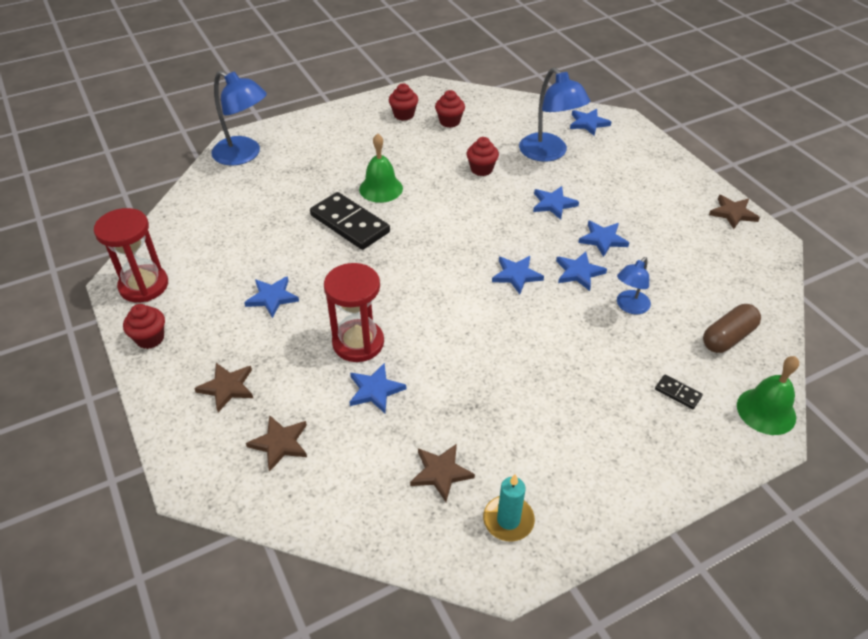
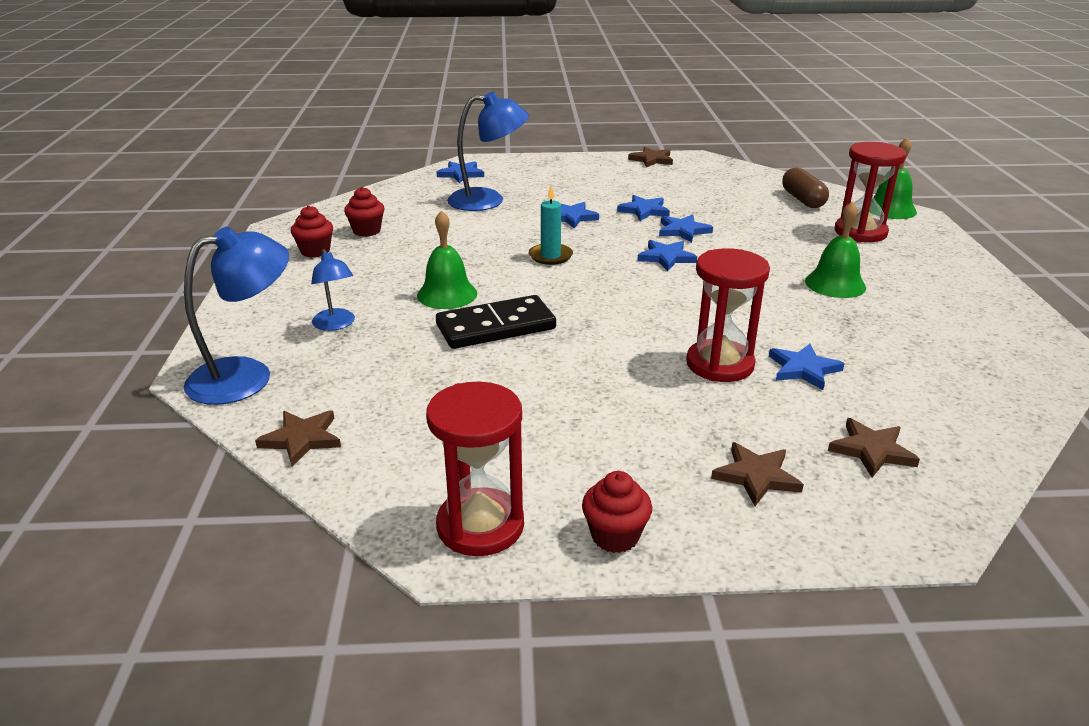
camera: 65 degrees left, 15 degrees down
blue star [244,276,299,318] -> none
brown star [410,444,475,502] -> brown star moved to [255,410,341,467]
red cupcake [466,137,499,176] -> none
turquoise candle [483,474,535,542] -> turquoise candle moved to [529,185,573,265]
blue lamp [617,257,651,314] -> blue lamp moved to [311,249,355,331]
black domino [655,375,703,409] -> red hourglass [835,142,906,242]
none -> green bell [805,202,866,298]

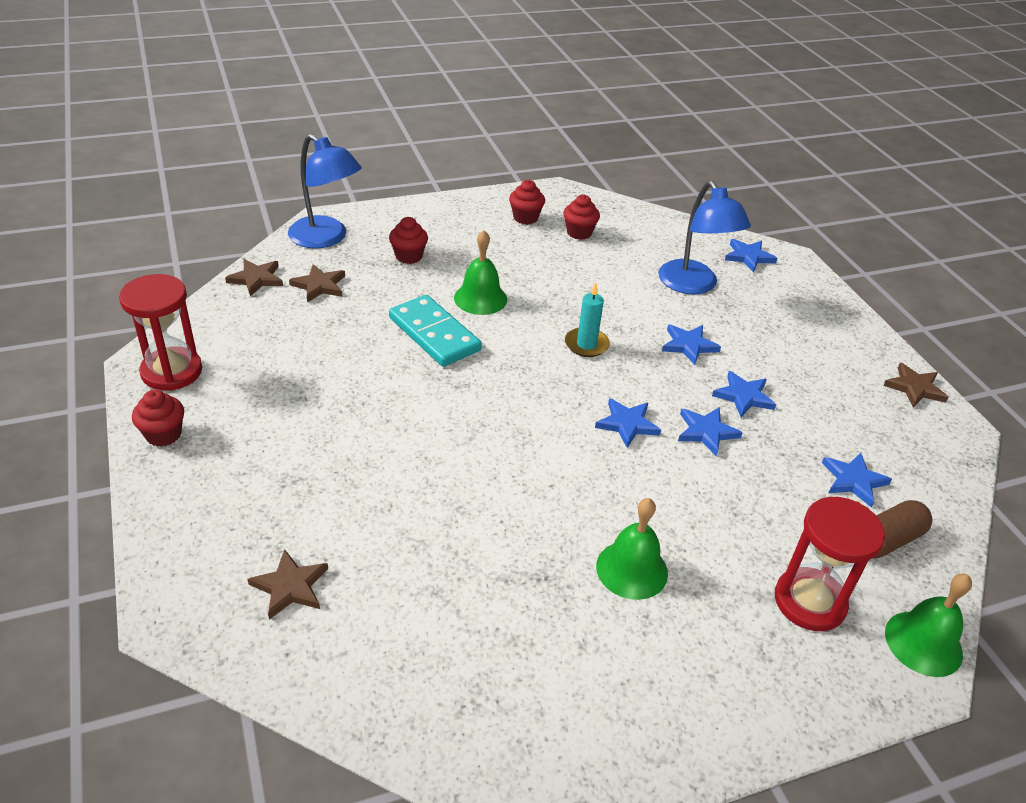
camera: 70 degrees right, 10 degrees up
blue lamp [311,249,355,331] -> red cupcake [389,217,428,264]
black domino [436,295,556,349] -> turquoise domino [389,295,482,367]
red hourglass [686,248,770,382] -> none
brown star [711,442,804,506] -> brown star moved to [289,264,345,302]
blue star [769,344,845,390] -> blue star moved to [822,453,892,507]

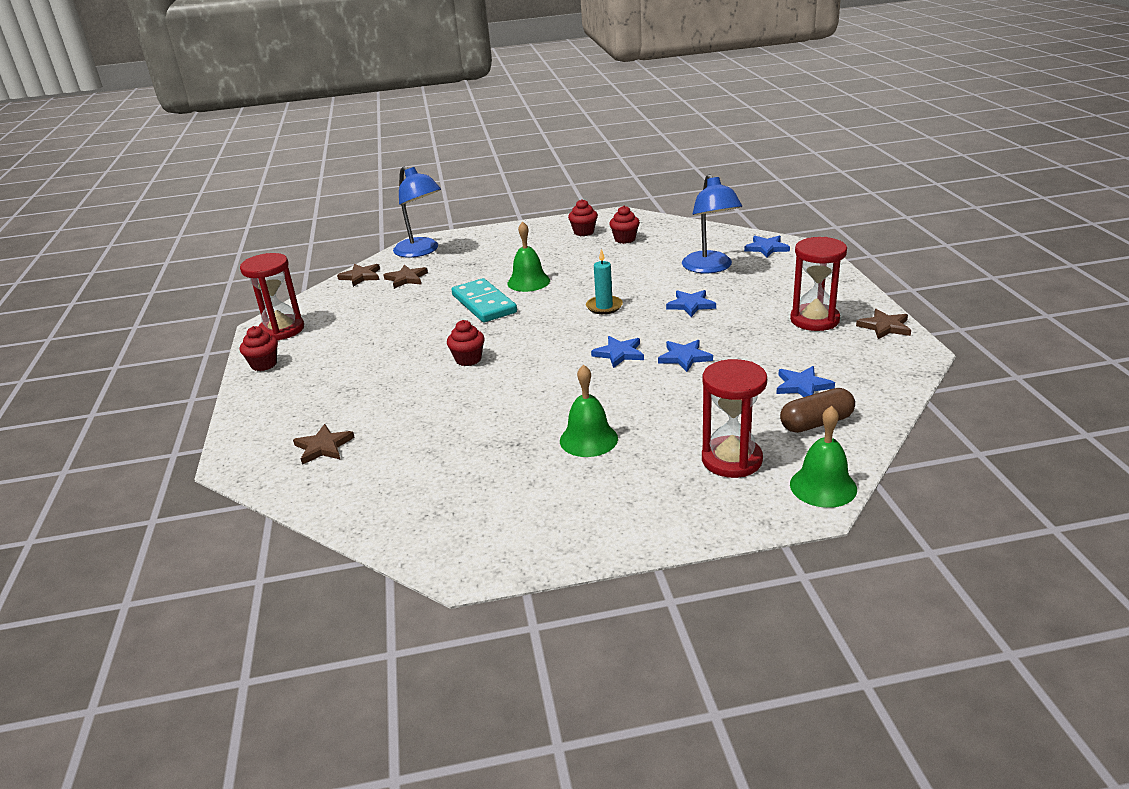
camera: 15 degrees right, 10 degrees down
red cupcake [389,217,428,264] -> red cupcake moved to [447,320,485,366]
blue star [712,371,776,417] -> none
none -> red hourglass [790,237,847,331]

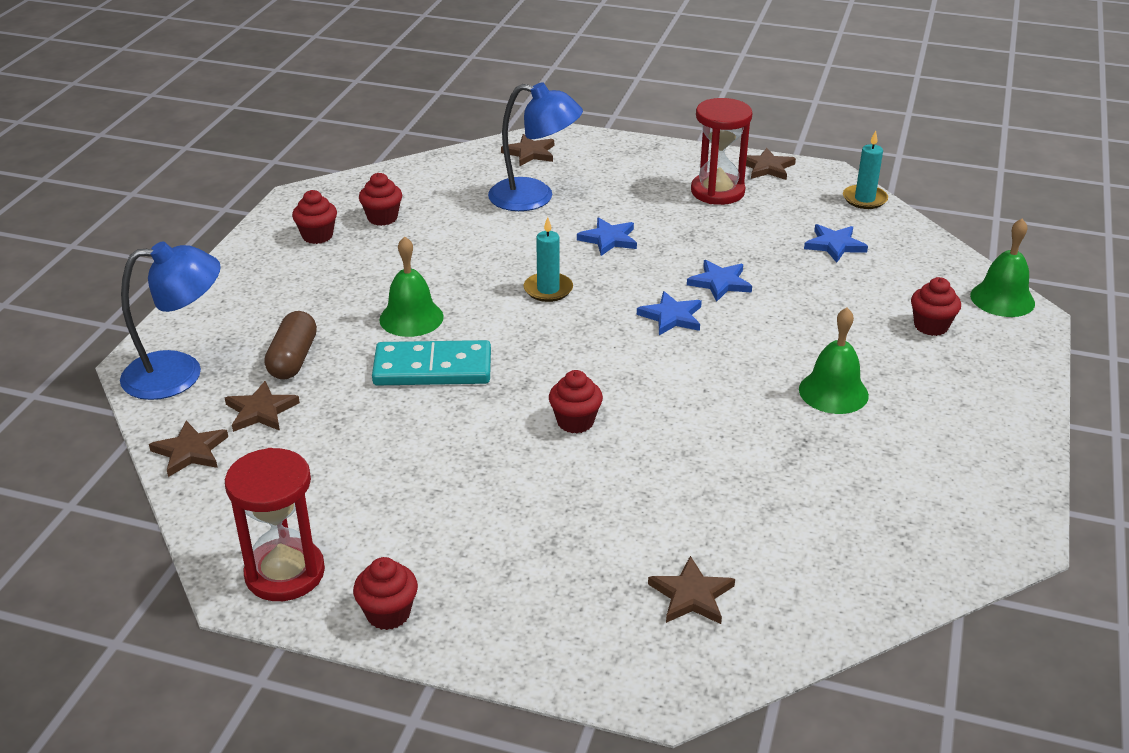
camera: 65 degrees left, 5 degrees up
red hourglass [702,359,767,478] -> red cupcake [911,277,961,336]
blue star [744,236,790,258] -> brown star [501,134,554,166]
brown capsule [780,388,855,433] -> brown capsule moved to [264,311,317,380]
none -> turquoise candle [843,131,888,209]

